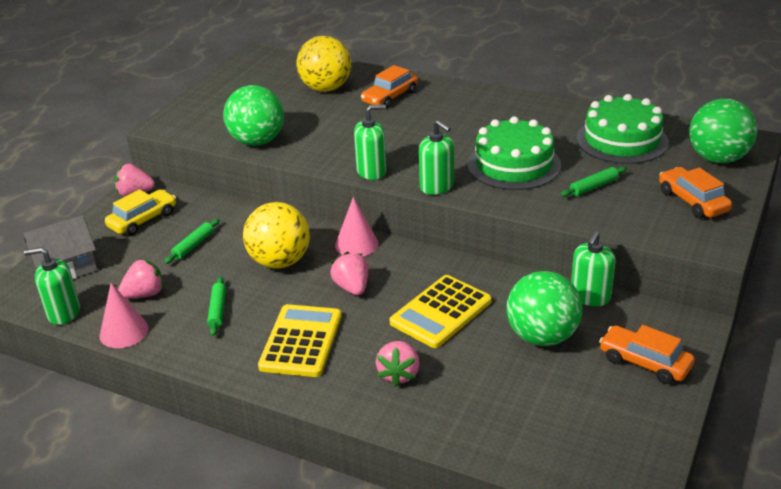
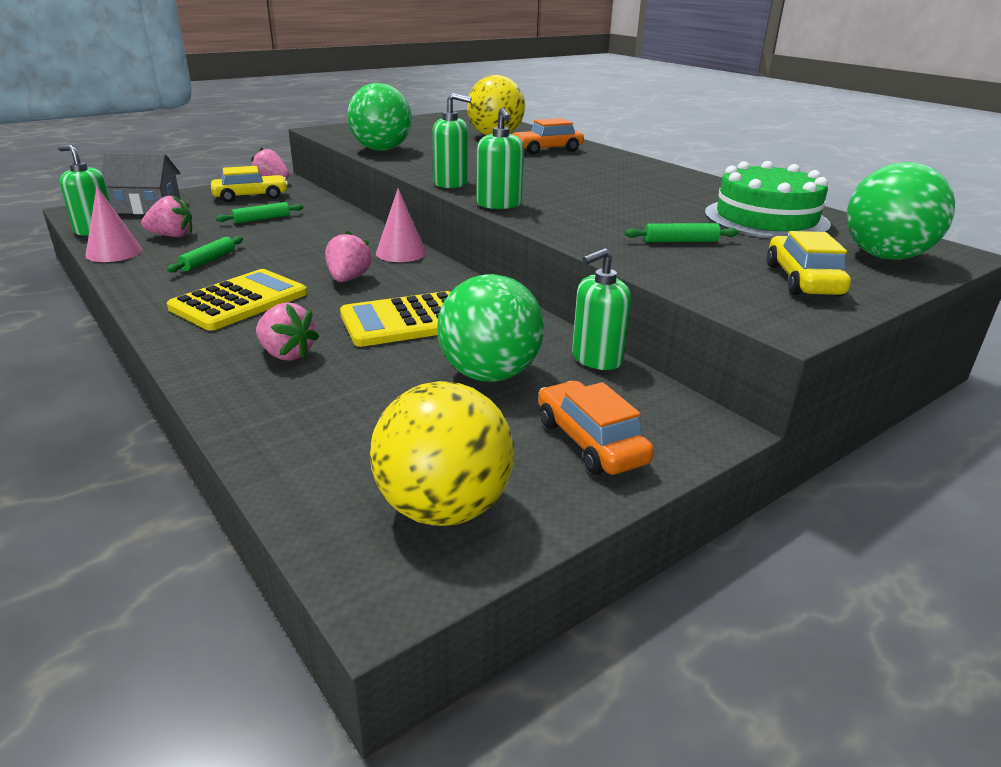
camera: 25 degrees right, 5 degrees down
yellow ball [243,202,310,268] -> yellow ball moved to [370,381,514,526]
pink strawberry [376,341,420,387] -> pink strawberry turned 90 degrees counterclockwise [256,302,319,361]
green cake [467,117,561,190] -> none
orange car [659,167,732,218] -> yellow car [767,231,851,296]

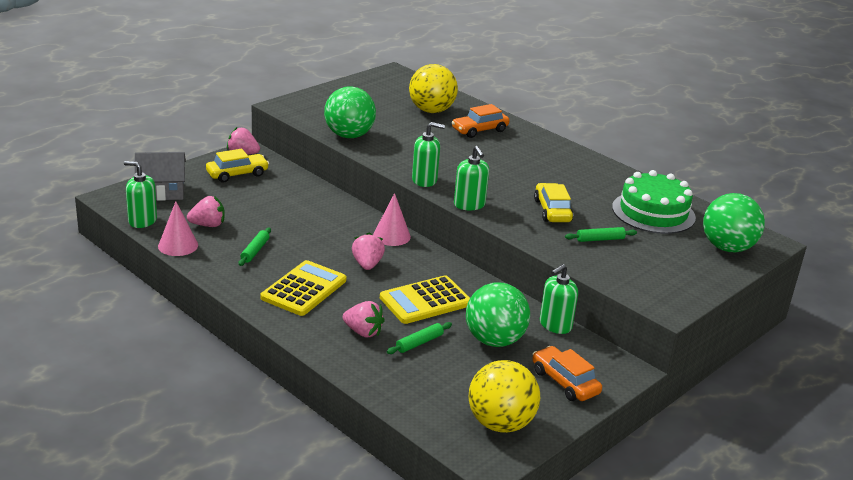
camera: 10 degrees left, 0 degrees up
green rolling pin [216,202,304,224] -> green rolling pin moved to [387,322,452,354]
yellow car [767,231,851,296] -> yellow car moved to [534,183,573,222]

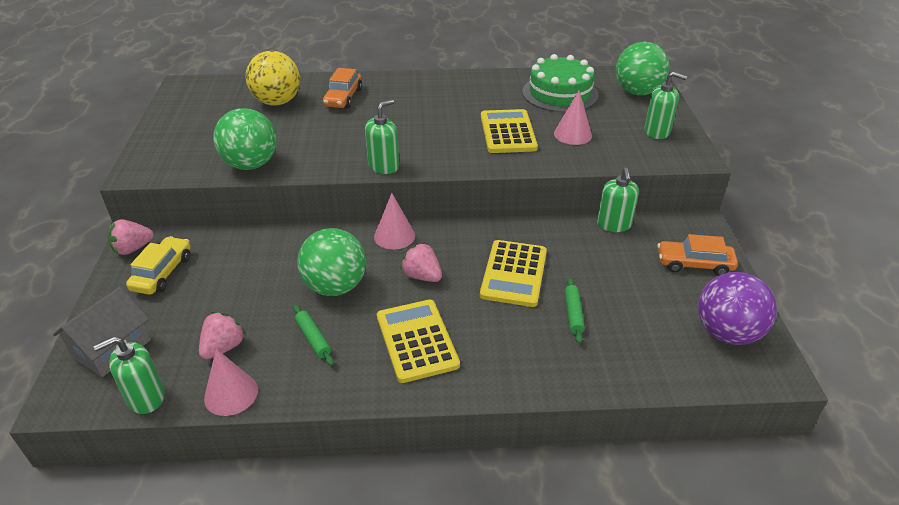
camera: 45 degrees left, 10 degrees up
pink strawberry [343,301,385,337] -> none
green soap dispenser [454,146,489,210] -> green soap dispenser moved to [644,72,687,139]
green ball [466,282,530,347] -> green ball moved to [297,228,366,296]
yellow ball [468,360,540,433] -> purple ball [698,272,777,345]
yellow car [534,183,573,222] -> yellow calculator [481,109,538,153]
green rolling pin [565,227,637,242] -> pink cone [554,90,592,145]

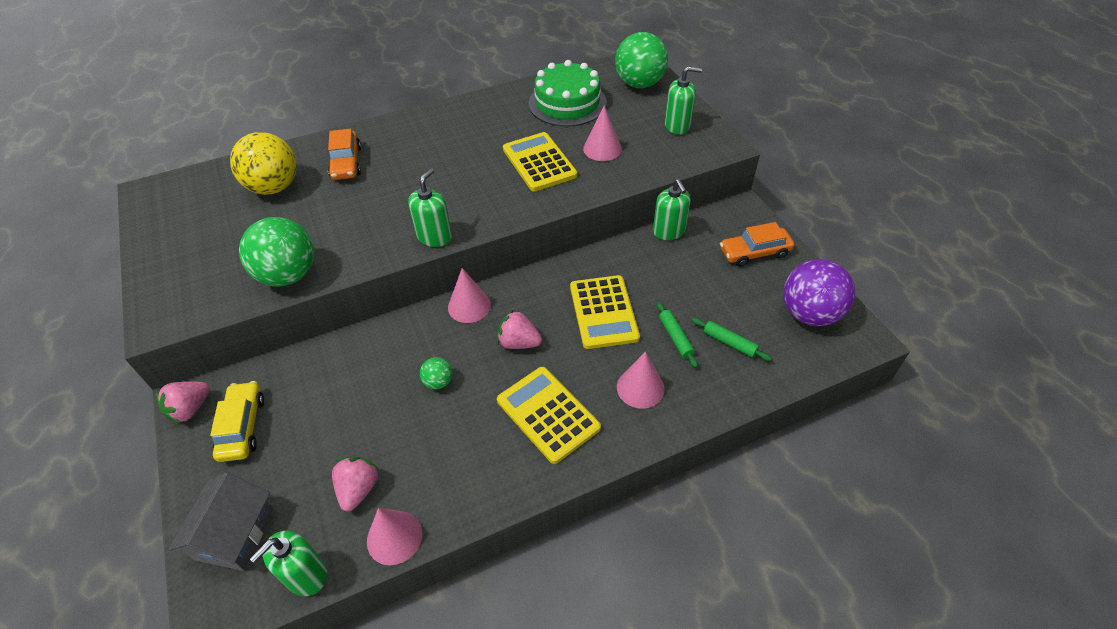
camera: 20 degrees left, 10 degrees up
green rolling pin [293,304,334,366] -> green rolling pin moved to [692,318,772,361]
green ball [297,228,366,296] -> green ball [420,357,452,389], size x0.46
none -> pink cone [617,351,665,409]

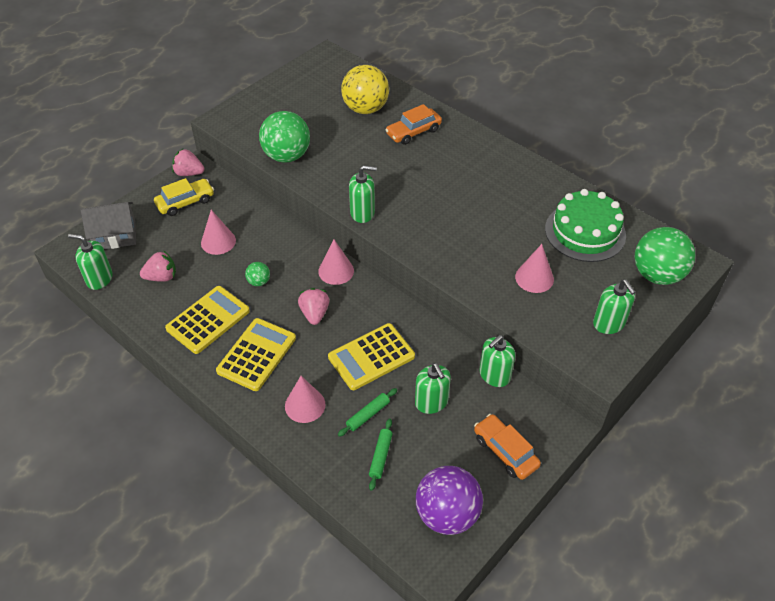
camera: 65 degrees right, 0 degrees up
pink cone [367,508,422,565] -> pink cone moved to [201,210,236,255]
yellow calculator [503,132,577,191] -> yellow calculator moved to [165,286,250,354]
none -> green soap dispenser [415,363,451,414]

